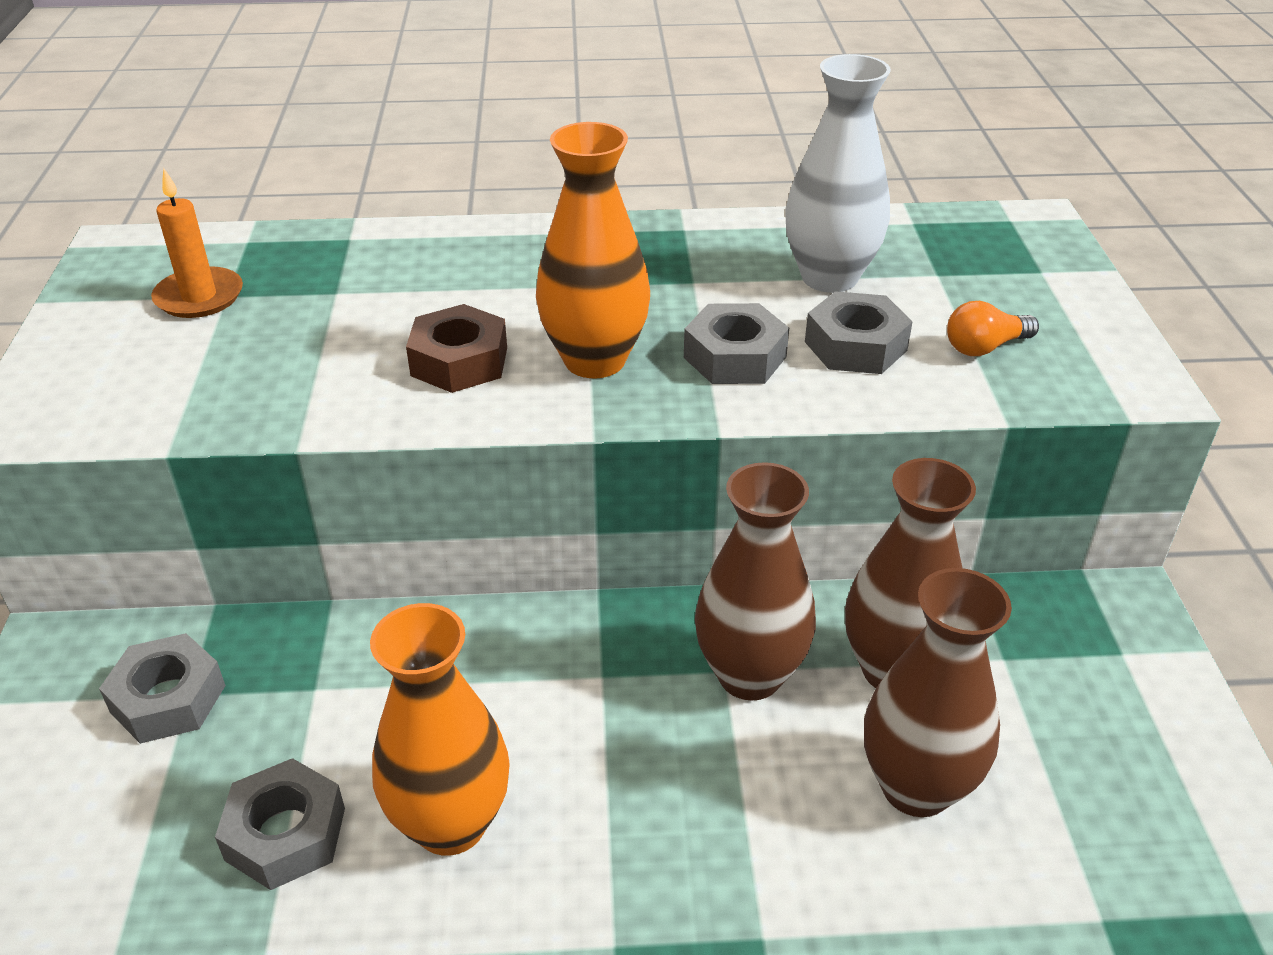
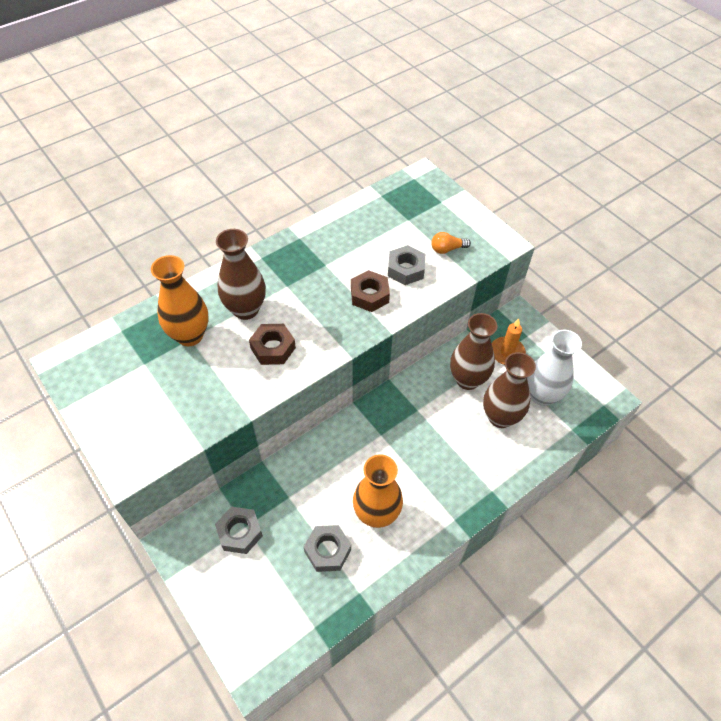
camera: 35 degrees left, 15 degrees up
orange candle [151,168,243,318] -> orange candle moved to [492,318,526,365]
orange vase [536,122,650,378] -> orange vase moved to [151,255,209,346]
grey nut [684,303,789,384] -> brown nut [351,270,390,312]
brown vase [695,462,816,700] -> brown vase moved to [216,229,266,320]
white vase [785,54,891,293] -> white vase moved to [527,330,582,406]
orange light bulb [947,301,1039,356] -> orange light bulb turned 45 degrees clockwise [431,232,471,254]

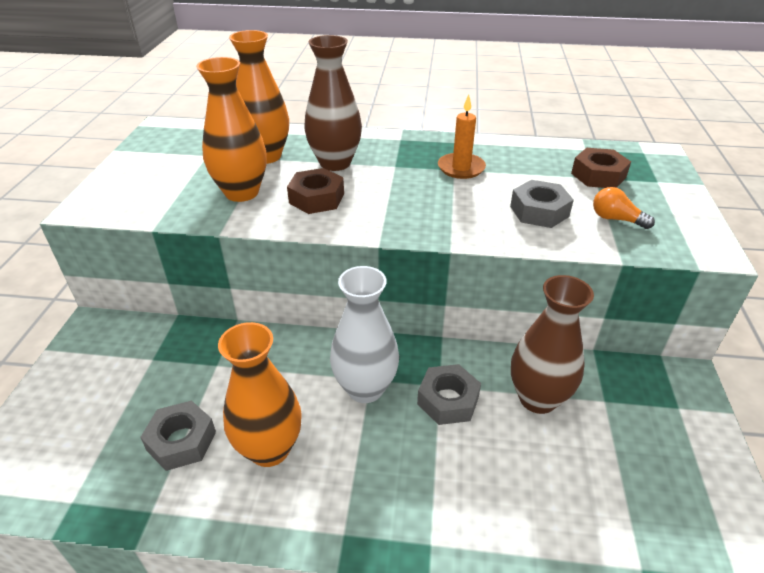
camera: 45 degrees right, 15 degrees down
grey nut [215,506,263,554] -> grey nut moved to [417,364,481,425]
brown nut [351,270,390,312] -> brown nut moved to [571,148,631,188]
brown vase [483,352,536,428] -> none
orange candle [492,318,526,365] -> orange candle moved to [438,95,486,179]
white vase [527,330,582,406] -> white vase moved to [330,266,399,403]
none -> orange vase [196,57,267,202]

